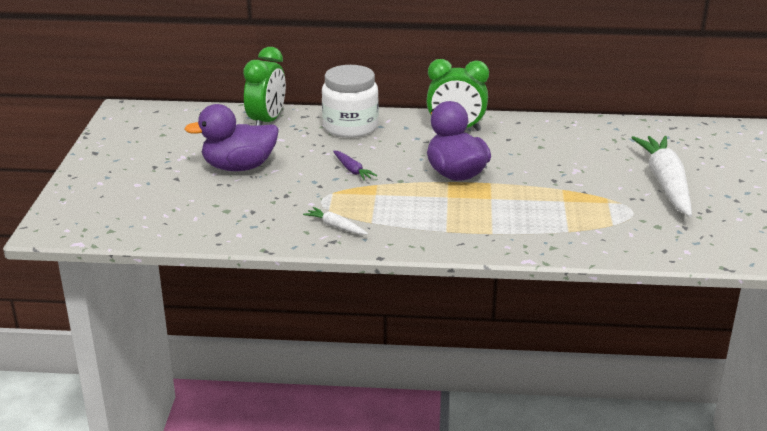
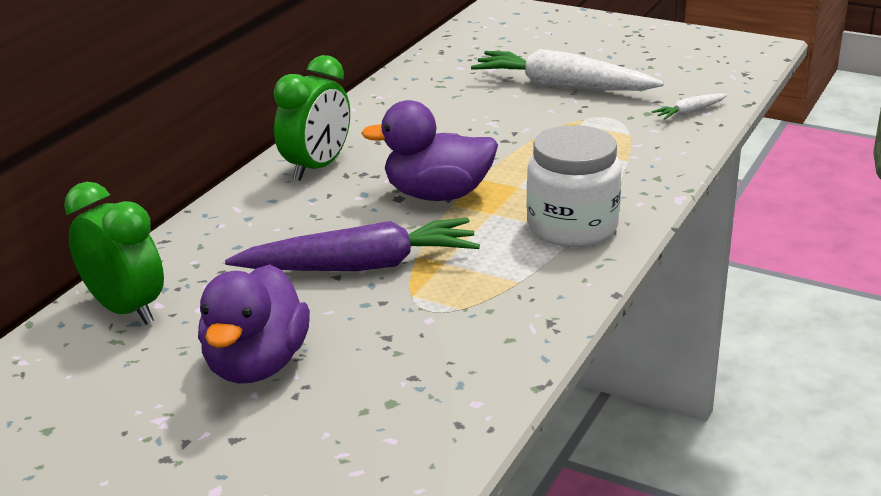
camera: 65 degrees left, 0 degrees up
white carrot [303,207,368,235] -> white carrot moved to [651,93,727,120]
white jar [322,65,379,138] -> white jar moved to [527,125,621,247]
purple carrot [333,150,377,181] -> purple carrot [225,218,480,271], size x2.28

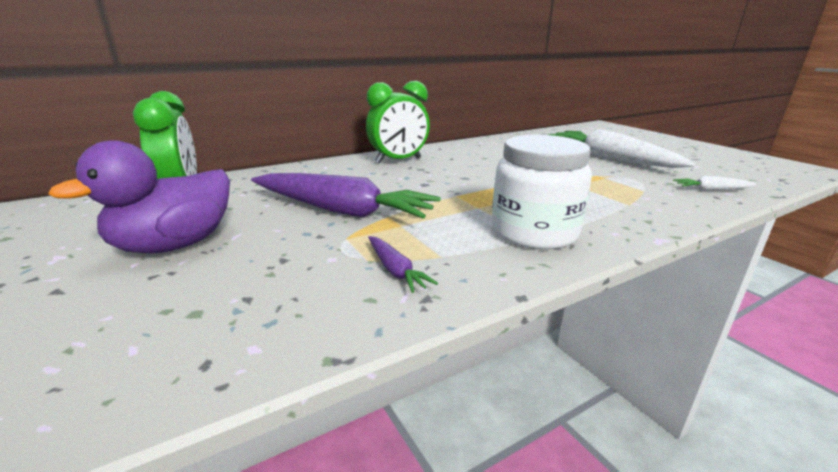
camera: 30 degrees right, 5 degrees down
purple duck [361,100,498,201] -> none
none -> purple carrot [368,236,438,293]

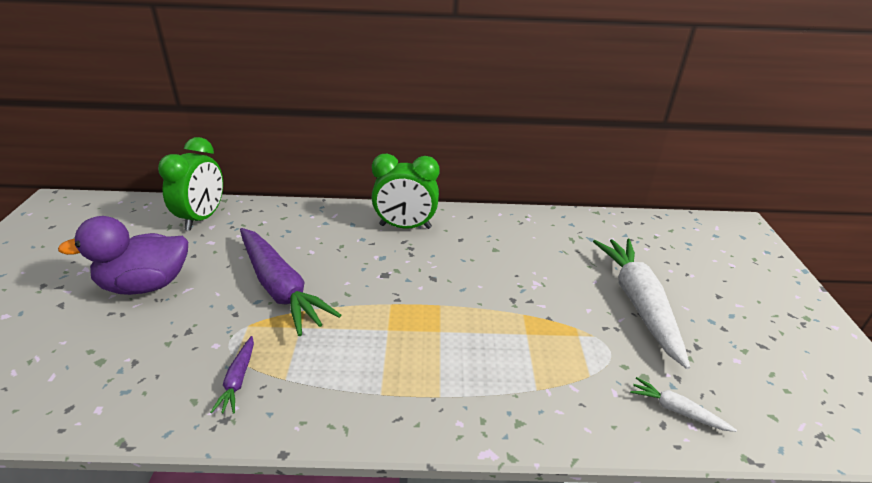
camera: 30 degrees right, 10 degrees up
white jar [491,135,592,249] -> none

